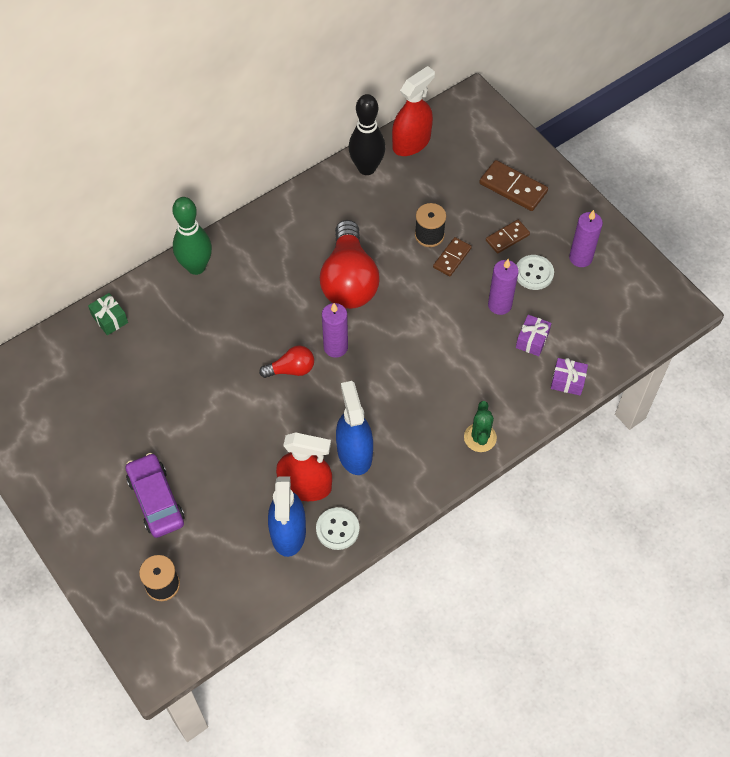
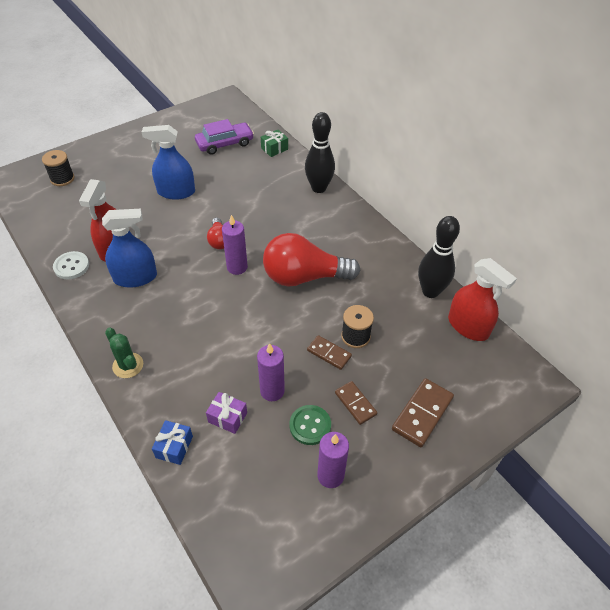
camera: 90 degrees right, 10 degrees down
purple car [126,453,184,538] -> purple car moved to [195,119,254,155]
green bowling pin [172,197,212,275] -> black bowling pin [305,112,335,193]
blue spray bottle [268,476,306,557] -> blue spray bottle moved to [142,125,195,200]
green cactus [464,401,497,452] -> green cactus turned 45 degrees clockwise [105,328,143,378]
white button [516,255,554,290] -> green button [290,405,331,445]
purple gift [551,358,588,396] -> blue gift [152,420,193,465]

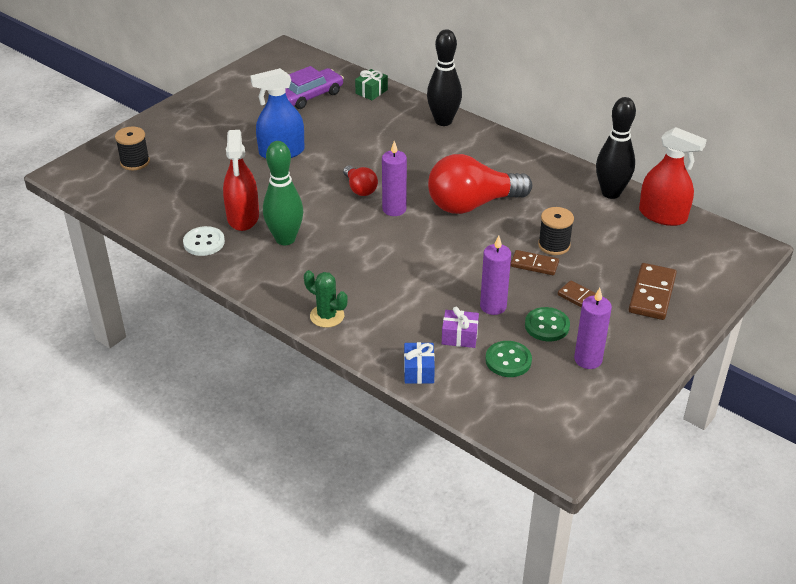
camera: 15 degrees left, 10 degrees down
blue spray bottle [102,209,157,288] -> green bowling pin [263,141,304,245]
none -> green button [485,341,532,377]

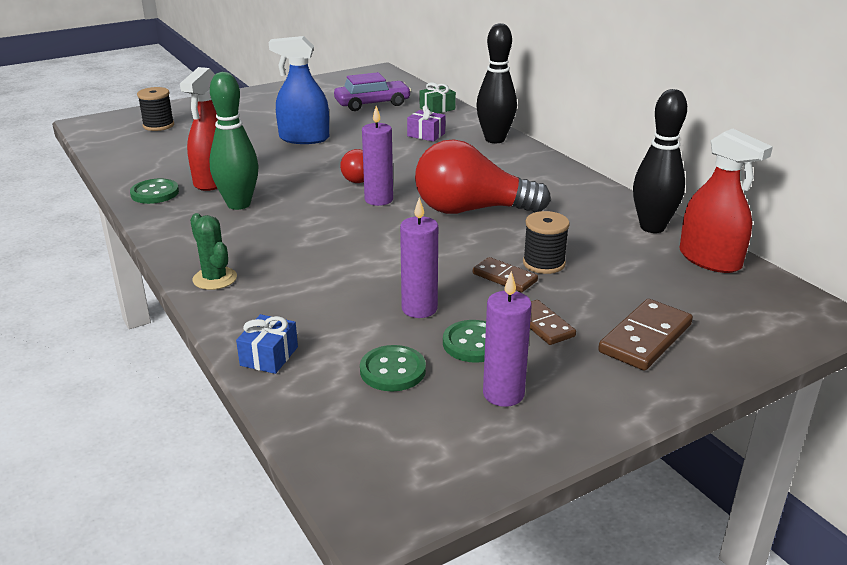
camera: 20 degrees right, 10 degrees down
white button [183,226,225,256] -> green button [130,179,179,204]
purple gift [442,307,479,348] -> purple gift moved to [407,105,446,142]

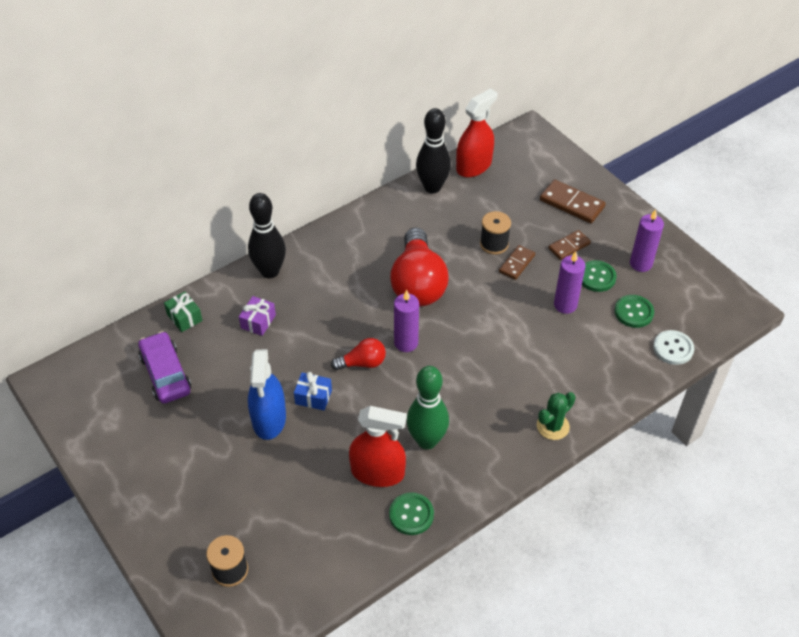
camera: 95 degrees left, 20 degrees up
blue gift [236,314,298,374] -> blue gift moved to [294,372,332,410]
none -> white button [653,330,694,365]

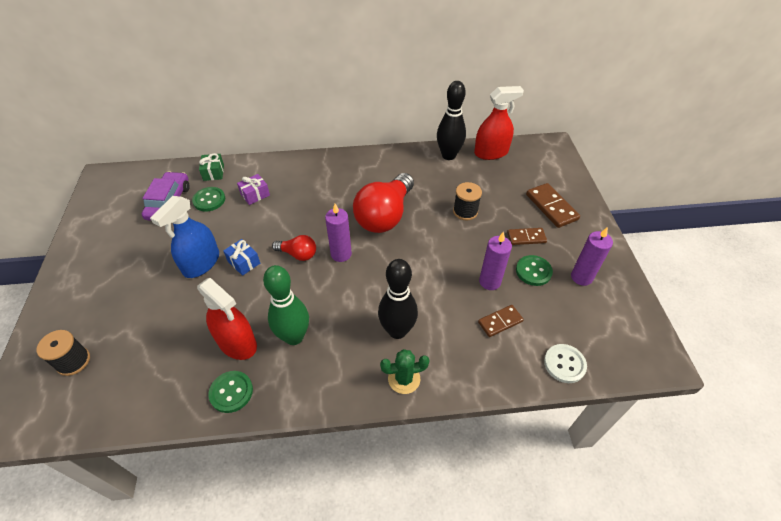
camera: 30 degrees right, 0 degrees up
black bowling pin [248,193,286,278] -> black bowling pin moved to [378,259,418,339]
brown domino [499,245,535,280] -> brown domino moved to [478,305,524,337]
green button [614,295,654,328] -> green button moved to [192,187,225,212]

